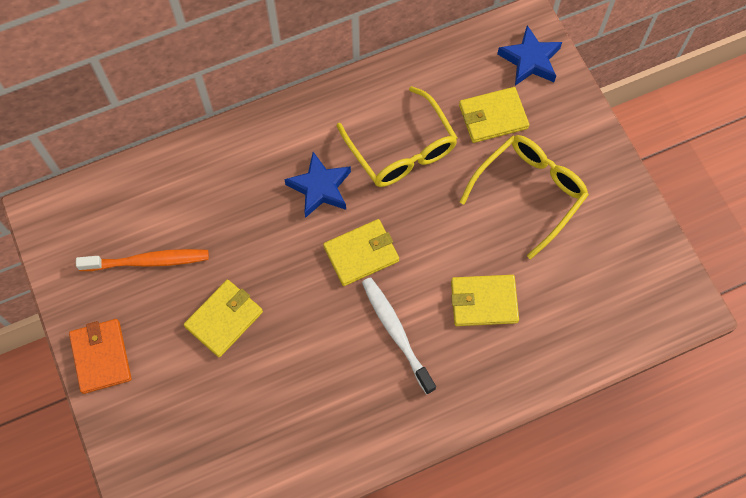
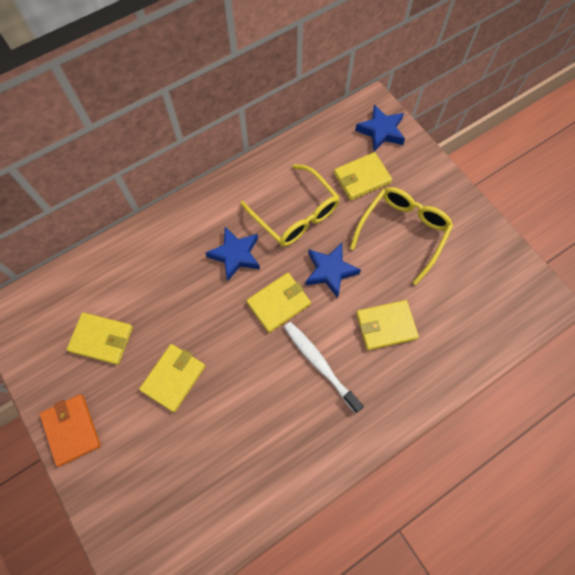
camera: 10 degrees left, 0 degrees up
orange toothbrush [76,249,209,271] -> yellow wallet [67,312,133,365]
none -> blue star [305,243,361,298]

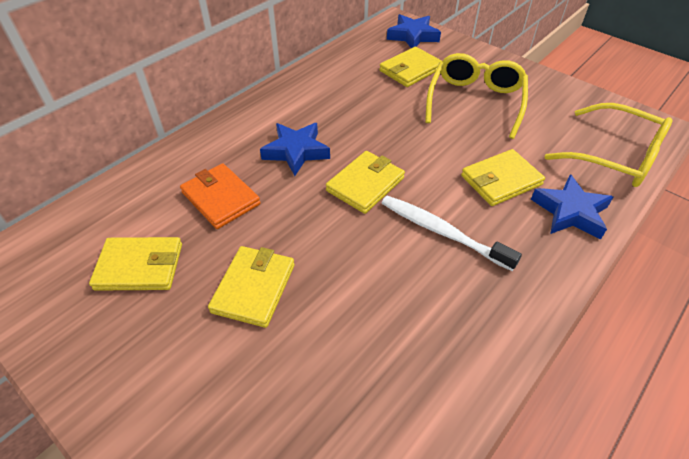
camera: 15 degrees left, 20 degrees down
orange wallet [40,395,101,467] -> orange wallet moved to [180,163,261,229]
yellow glasses [240,164,340,247] -> yellow glasses moved to [545,103,673,187]
blue star [305,243,361,298] -> blue star moved to [531,174,613,240]

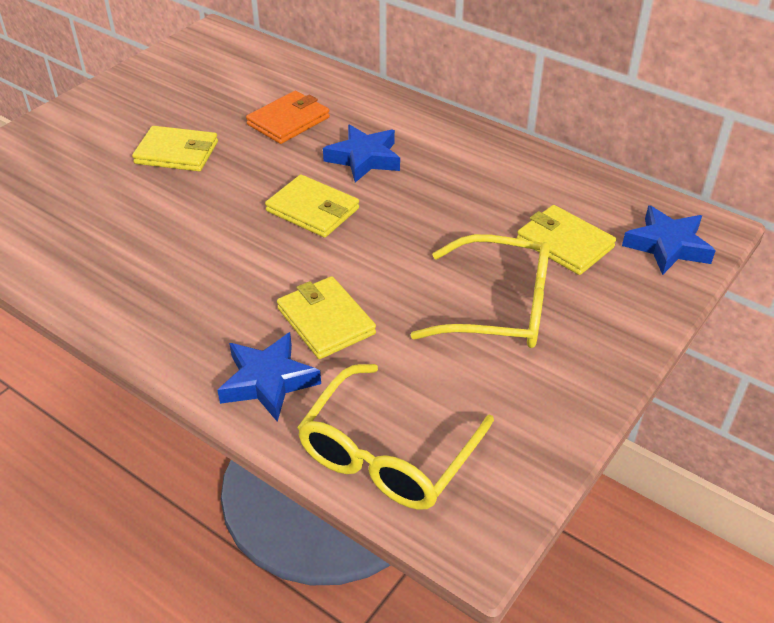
camera: 85 degrees right, 5 degrees down
yellow wallet [89,237,182,291] -> none
white toothbrush [382,196,522,271] -> none

